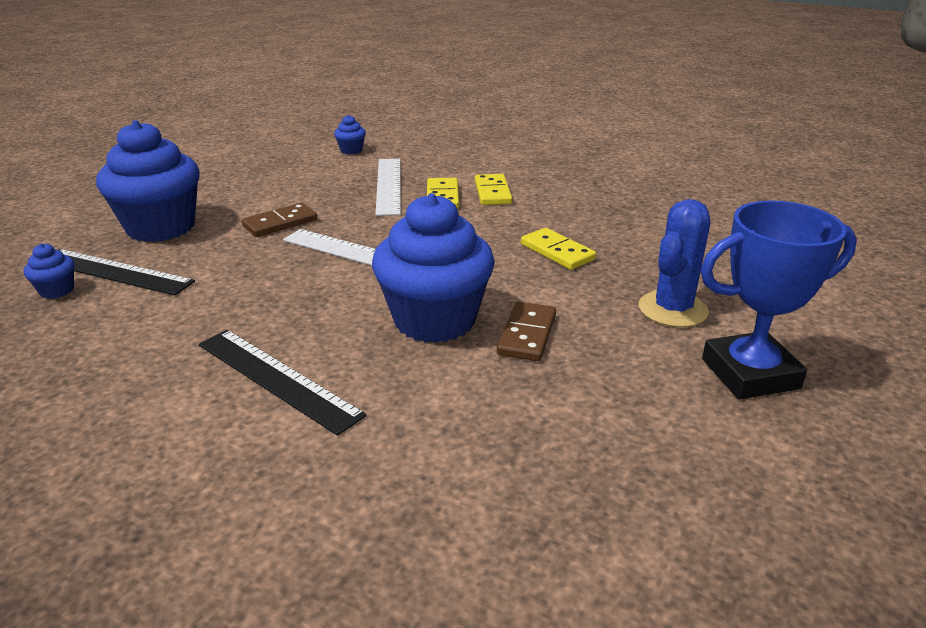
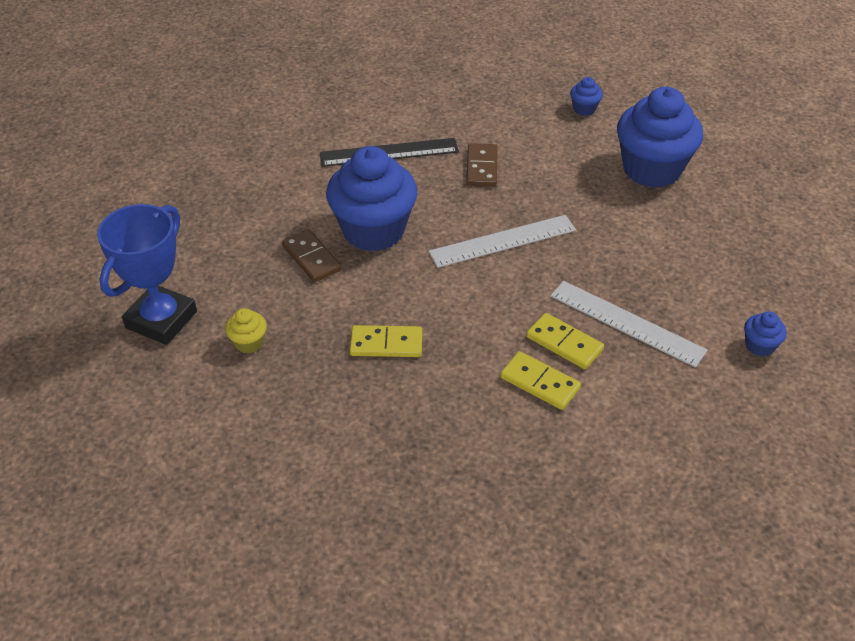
camera: 130 degrees right, 15 degrees up
black ruler [58,249,195,296] -> none
brown domino [242,203,317,237] -> brown domino moved to [466,143,498,186]
blue cactus [639,199,710,327] -> yellow cupcake [225,308,267,353]

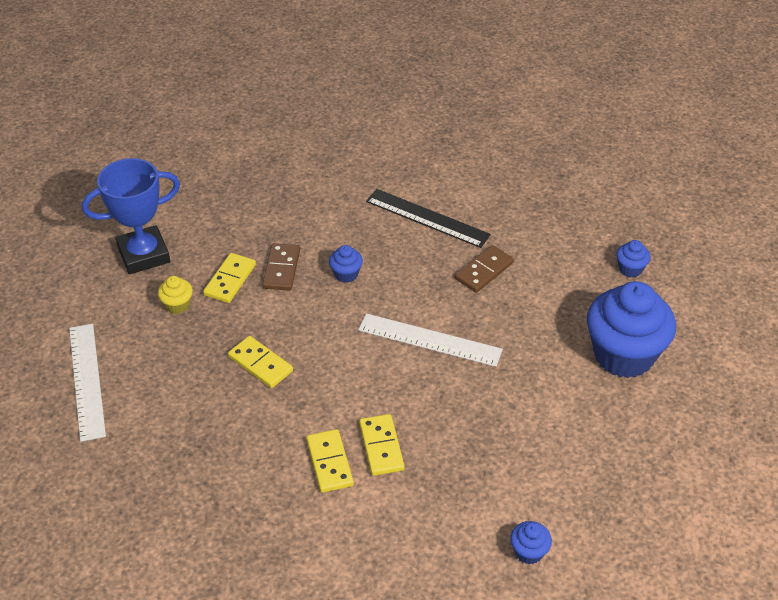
camera: 40 degrees right, 0 degrees up
blue cupcake [326,146,417,252] -> blue cupcake [329,245,363,283], size x0.41
white ruler [550,281,708,368] -> white ruler moved to [69,324,106,442]
none -> yellow domino [203,253,256,303]

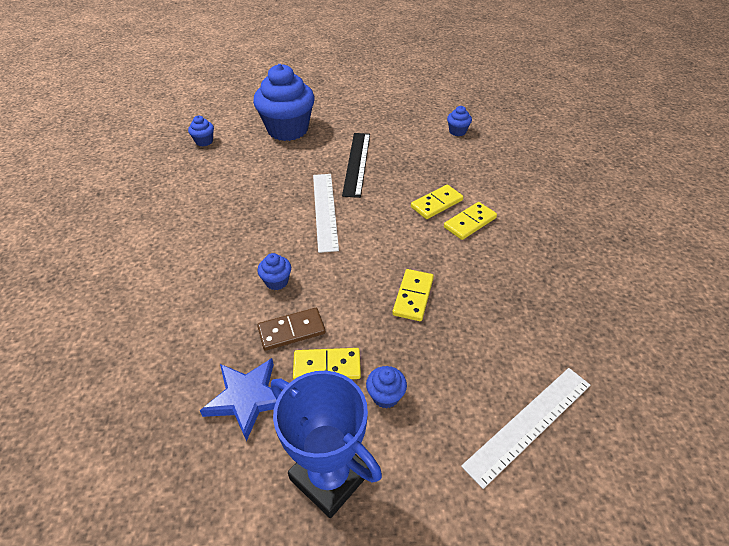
camera: 115 degrees left, 0 degrees up
yellow cupcake [158,276,193,314] -> blue cupcake [366,366,407,409]
black ruler [366,189,491,248] -> black ruler moved to [342,133,370,198]
brown domino [455,245,514,293] -> none
none -> blue star [200,358,277,441]

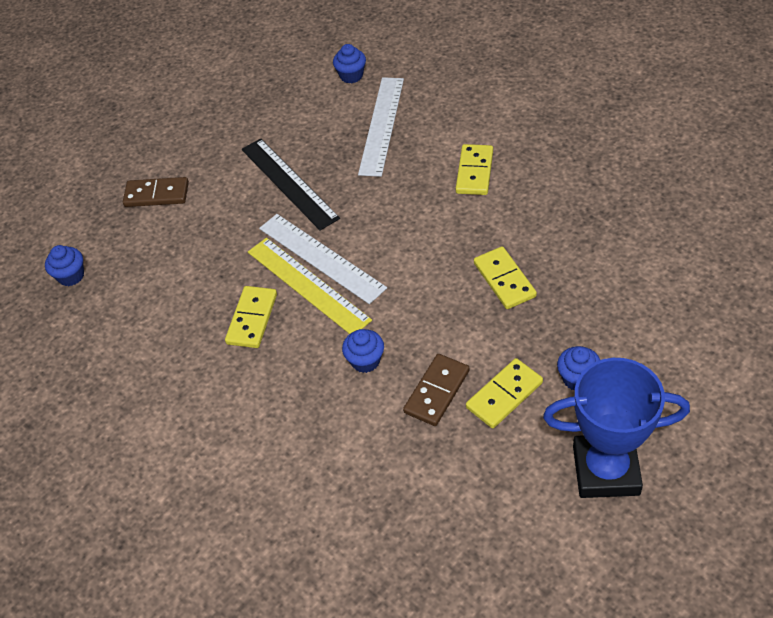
camera: 35 degrees left, 5 degrees up
blue star [200,358,277,441] -> none
blue cupcake [253,64,315,141] -> brown domino [123,177,189,207]
yellow domino [411,185,463,219] -> yellow domino moved to [225,286,277,348]
white ruler [461,368,591,489] -> white ruler moved to [358,77,404,177]
none -> yellow ruler [248,238,372,334]

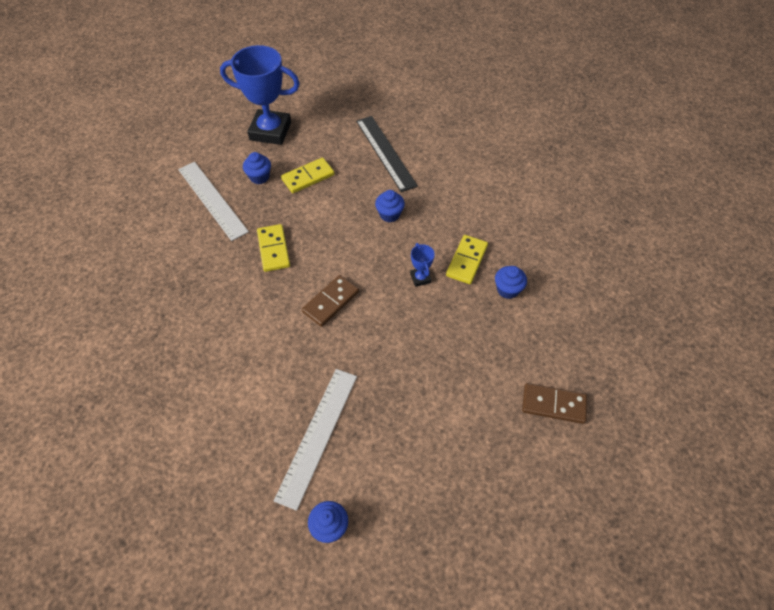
camera: 175 degrees left, 5 degrees up
blue cupcake [45,245,84,286] -> blue cupcake moved to [495,266,527,299]
black ruler [242,138,340,230] -> black ruler moved to [356,116,418,192]
yellow ruler [248,238,372,334] -> blue trophy [410,243,435,287]
white ruler [259,214,387,304] -> white ruler moved to [178,162,249,241]
brown domino [403,354,470,426] -> brown domino moved to [302,275,359,327]
yellow domino [456,144,493,195] -> none

